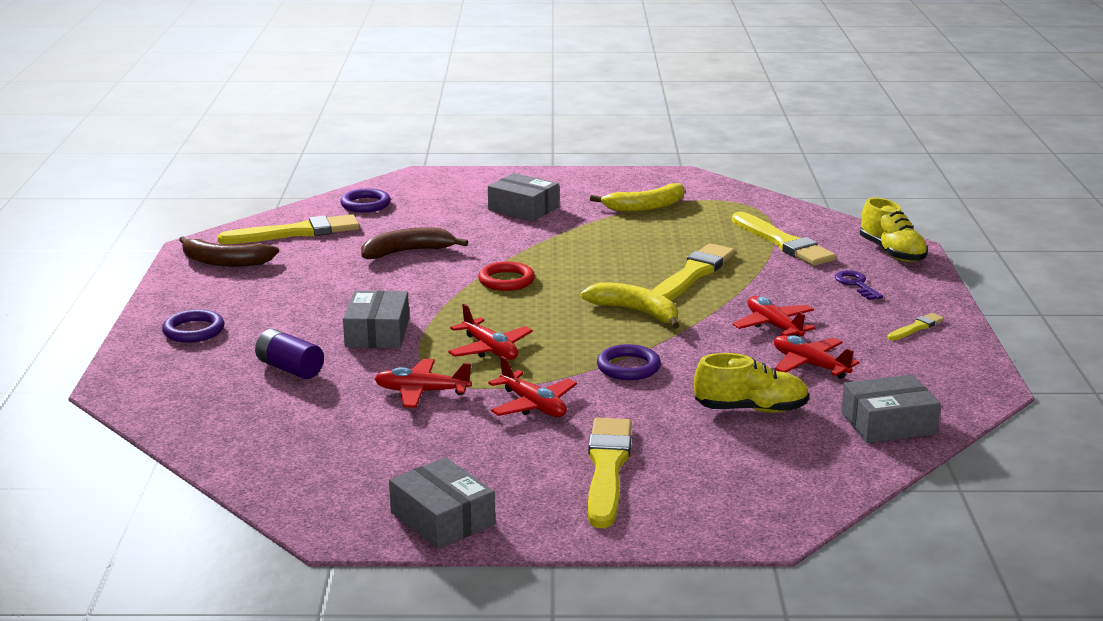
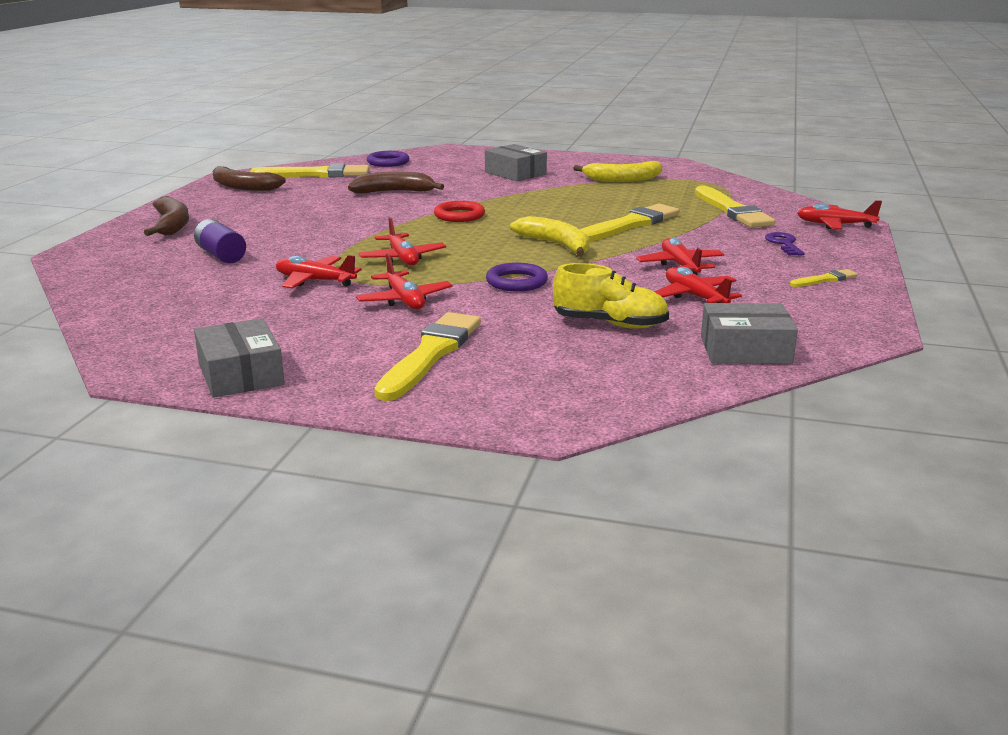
camera: 15 degrees right, 0 degrees up
purple ring [162,309,224,343] -> brown banana [144,196,189,236]
grey box [343,291,409,348] -> none
yellow shoe [860,197,928,262] -> red plane [797,200,882,229]

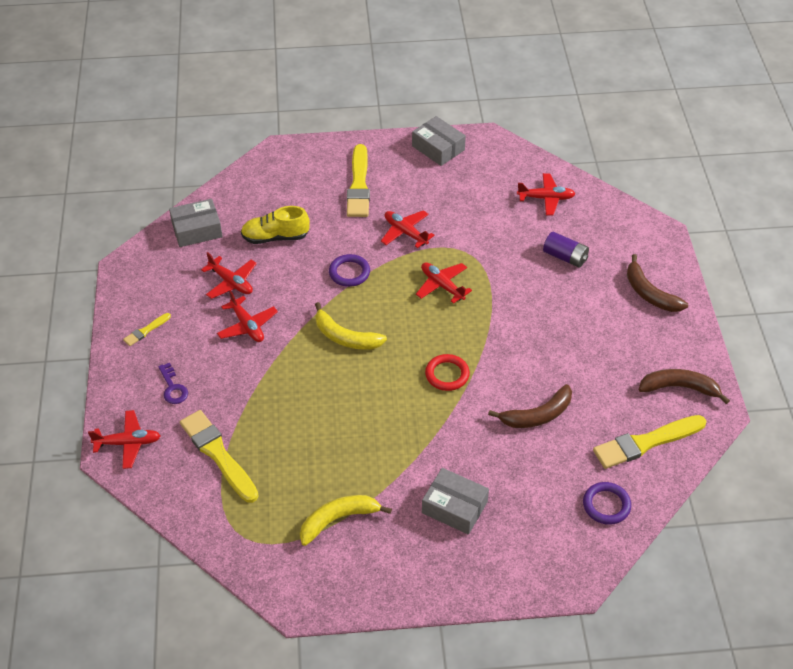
camera: 160 degrees right, 25 degrees up
red plane [276,255,362,289] -> red plane moved to [517,173,575,215]
yellow brush [580,204,680,242] -> none

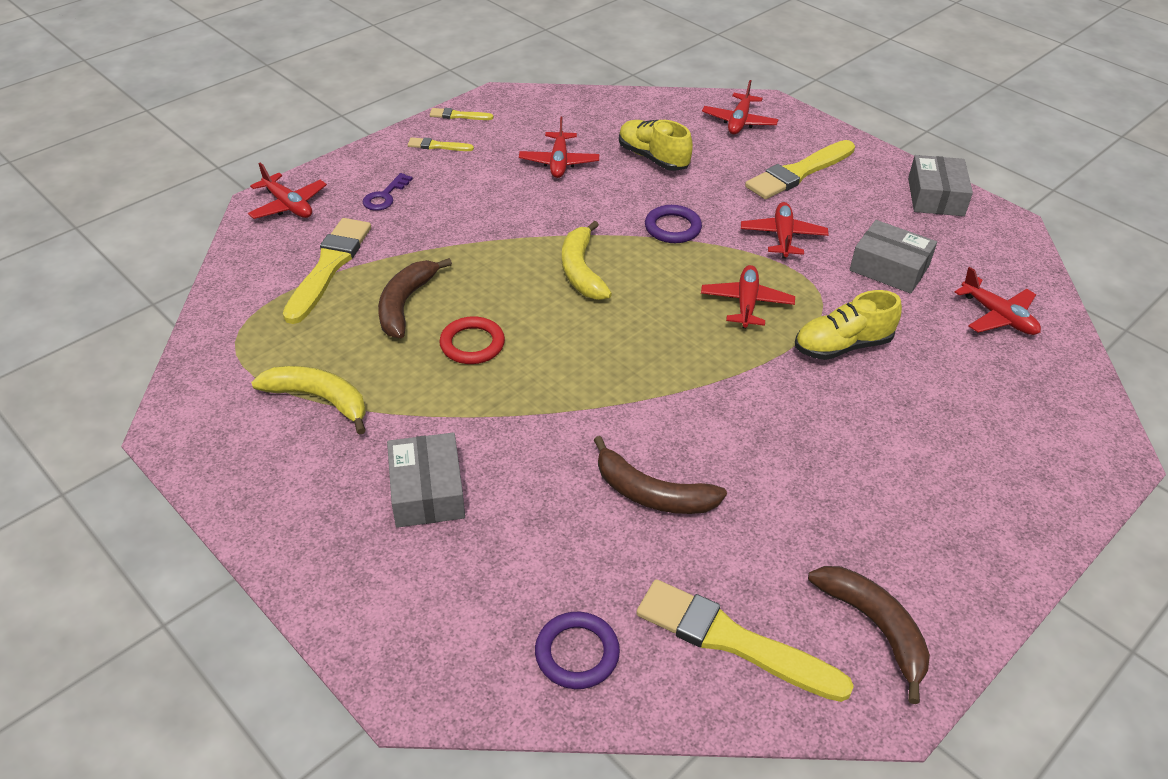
camera: 50 degrees right, 5 degrees down
grey box [169,199,223,247] -> grey box moved to [850,220,937,294]
red plane [217,290,278,342] -> red plane moved to [702,80,779,134]
red ring [425,354,470,391] -> red ring moved to [439,316,505,364]
purple battery [543,232,589,267] -> none
brown banana [627,254,688,312] -> brown banana moved to [378,258,452,338]
none -> yellow brush [430,108,493,120]
none -> yellow shoe [795,290,902,360]

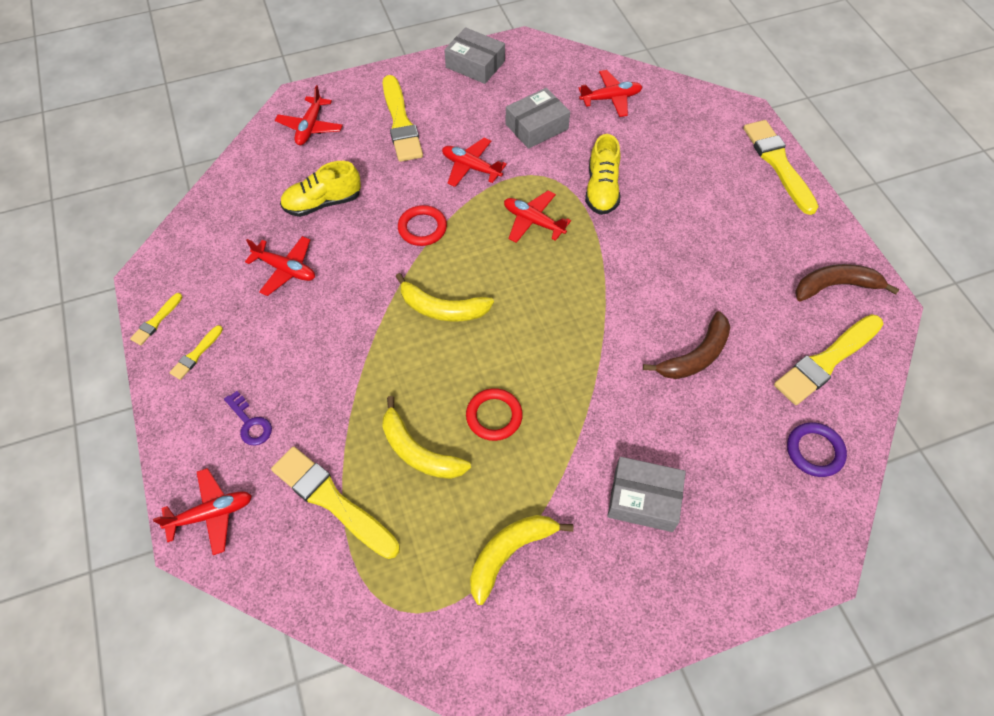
camera: 65 degrees left, 15 degrees up
brown banana [378,258,452,338] -> yellow banana [382,396,471,479]
purple ring [645,205,702,243] -> red ring [398,205,447,246]
red plane [702,80,779,134] -> red plane turned 60 degrees clockwise [275,85,343,145]
none -> yellow brush [743,120,819,215]

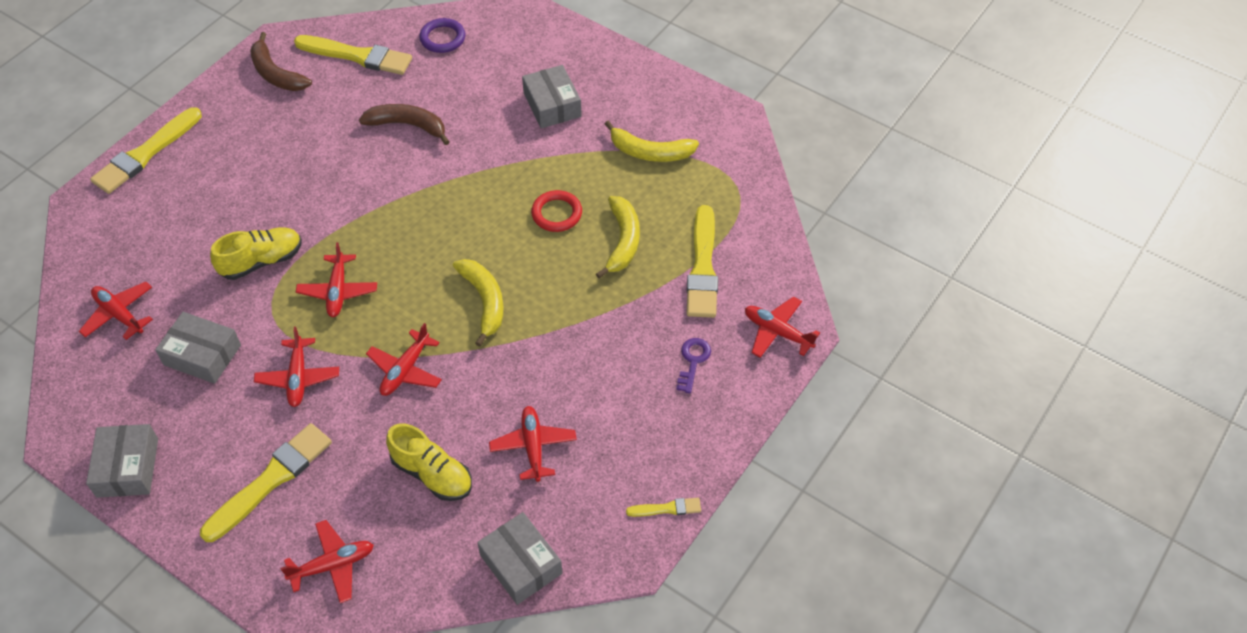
camera: 125 degrees left, 5 degrees down
yellow brush [169,325,223,380] -> none
red ring [398,205,447,246] -> red plane [366,323,442,396]
none -> grey box [477,512,562,605]

